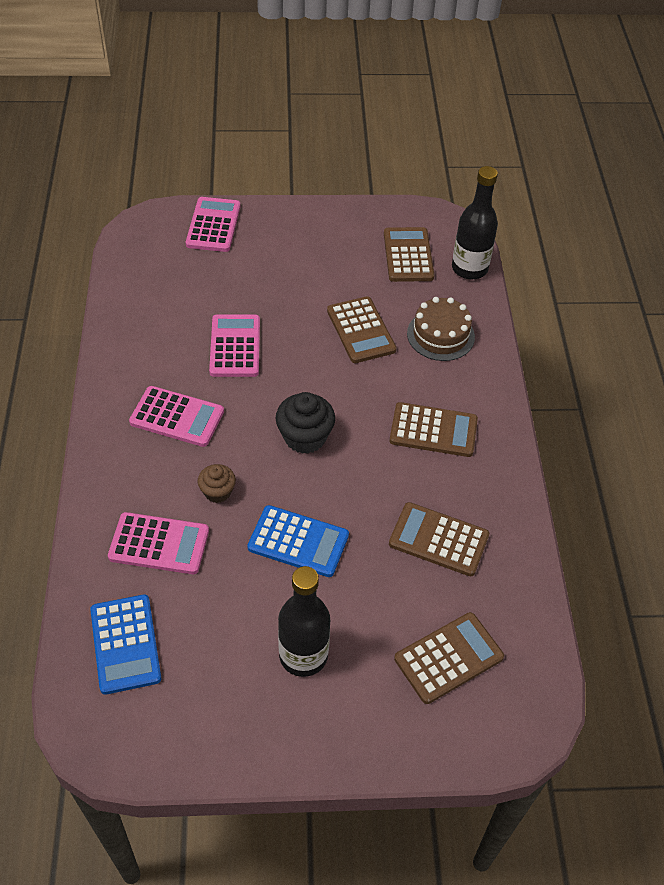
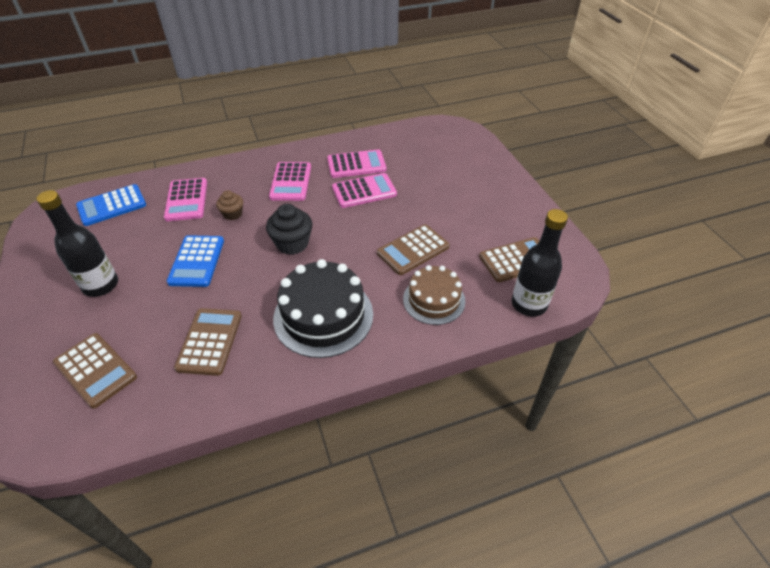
camera: 75 degrees right, 5 degrees down
pink calculator [186,197,240,252] -> pink calculator moved to [327,149,386,178]
brown calculator [389,402,478,457] -> black cake [273,259,373,358]

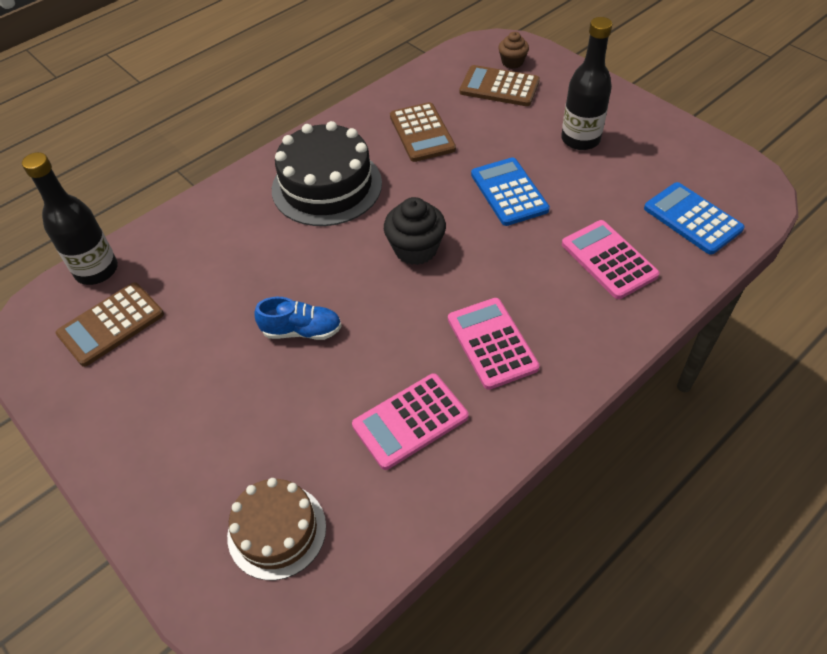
camera: 160 degrees right, 5 degrees up
blue calculator [76,184,146,226] -> blue calculator turned 75 degrees counterclockwise [644,182,745,255]
brown cupcake [216,190,243,220] -> brown cupcake moved to [498,32,529,69]
pink calculator [332,173,397,208] -> none
brown calculator [377,224,450,275] -> none
brown cake [403,265,465,325] -> brown cake moved to [227,478,326,580]
none -> blue shoe [254,297,342,340]

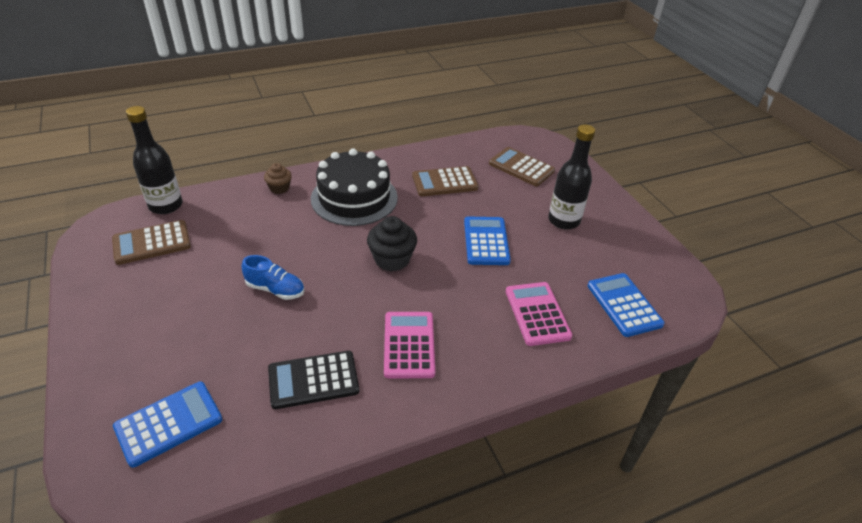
camera: 15 degrees right, 10 degrees down
brown cake [227,478,326,580] -> blue calculator [113,382,222,468]
pink calculator [352,374,469,470] -> black calculator [268,351,359,409]
brown calculator [390,102,456,162] -> brown calculator turned 75 degrees clockwise [412,166,479,196]
brown cupcake [498,32,529,69] -> brown cupcake moved to [264,163,292,194]

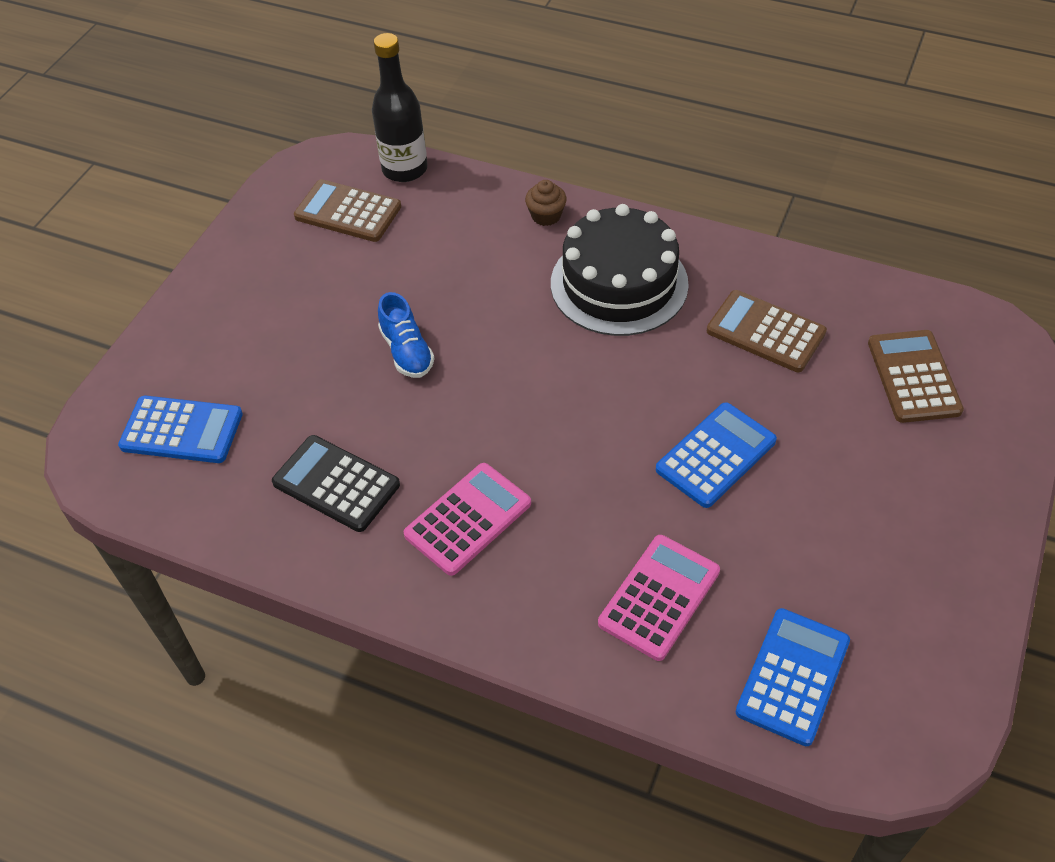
camera: 50 degrees right, 10 degrees up
black cupcake [367,216,417,271] -> none
black bottle [548,124,595,229] -> none

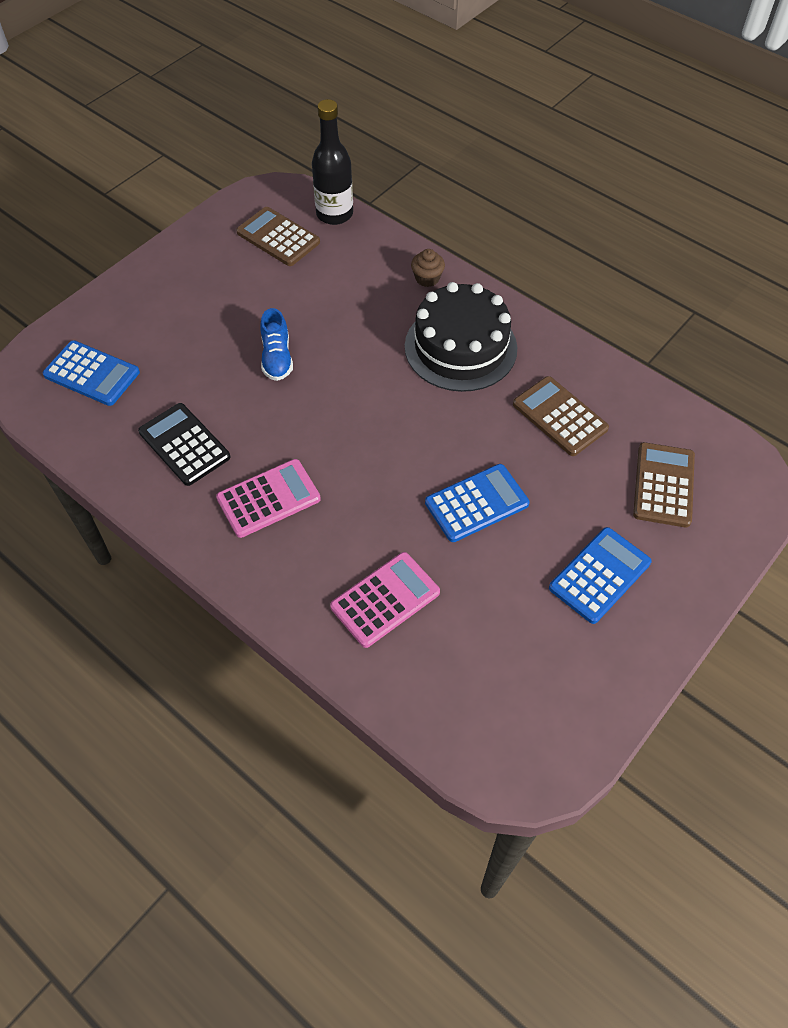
camera: 15 degrees right, 5 degrees up
blue calculator [736,608,850,746] -> blue calculator moved to [549,527,652,624]

